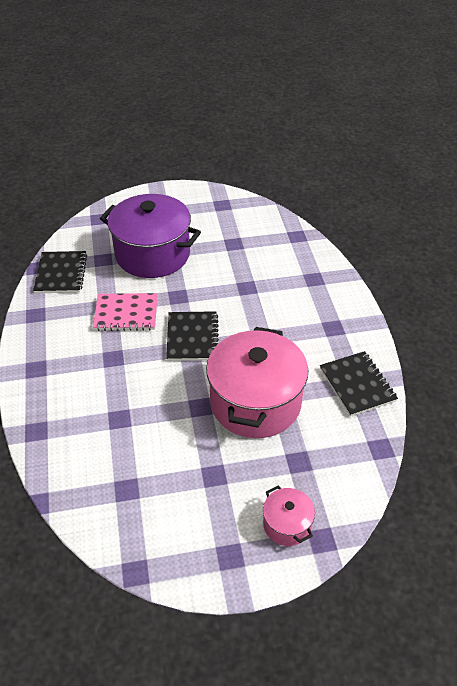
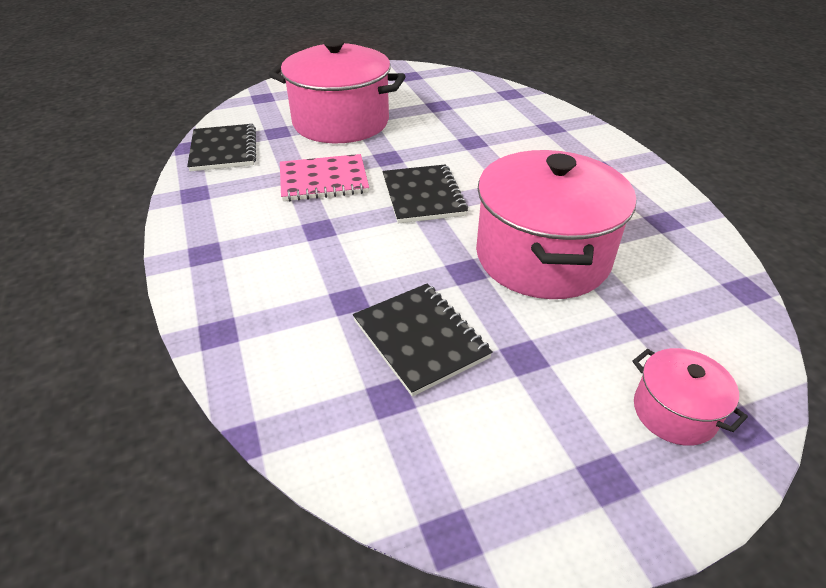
camera: 10 degrees left, 5 degrees down
purple pot [100,194,201,278] -> pink pot [269,38,406,143]
black notebook [320,351,398,417] -> black notebook moved to [353,283,493,397]

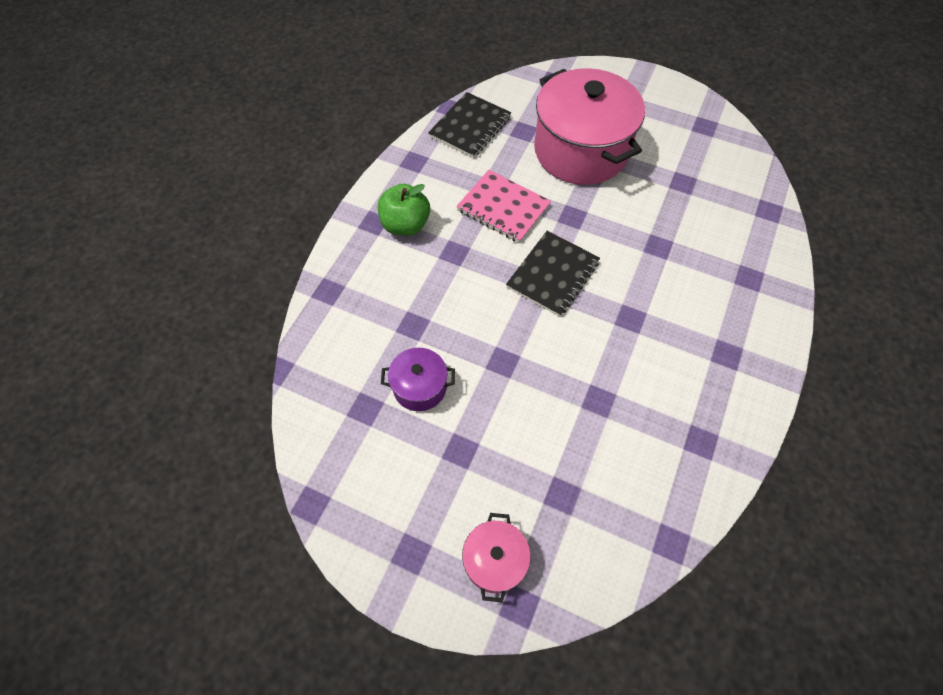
camera: 45 degrees right, 20 degrees up
black notebook [353,283,493,397] -> purple pot [381,348,455,411]
pink pot [476,150,636,299] -> none
none -> green apple [378,184,430,236]

